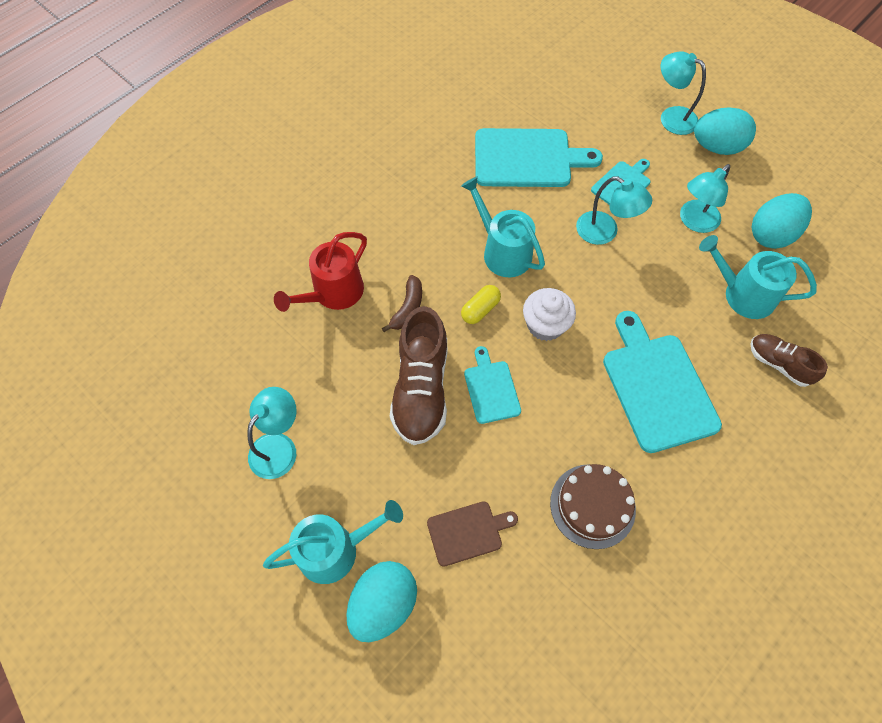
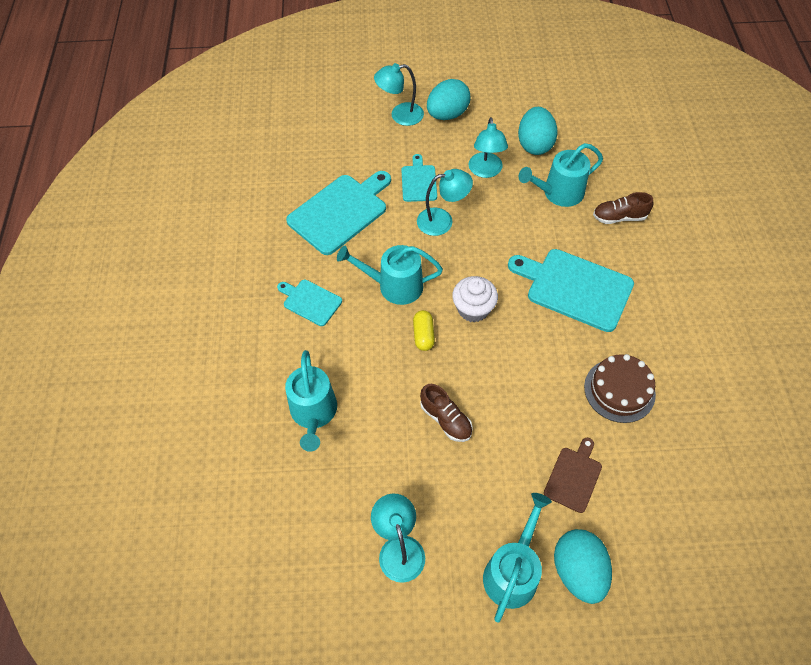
camera: 45 degrees left, 5 degrees down
red watering can [274,232,367,312] -> turquoise watering can [285,350,337,452]
brown banana [382,275,422,332] -> none
brown shoe [390,306,447,445] -> brown shoe [420,384,473,442], size x0.57
turquoise cutting board [464,346,521,424] -> turquoise cutting board moved to [277,280,342,326]

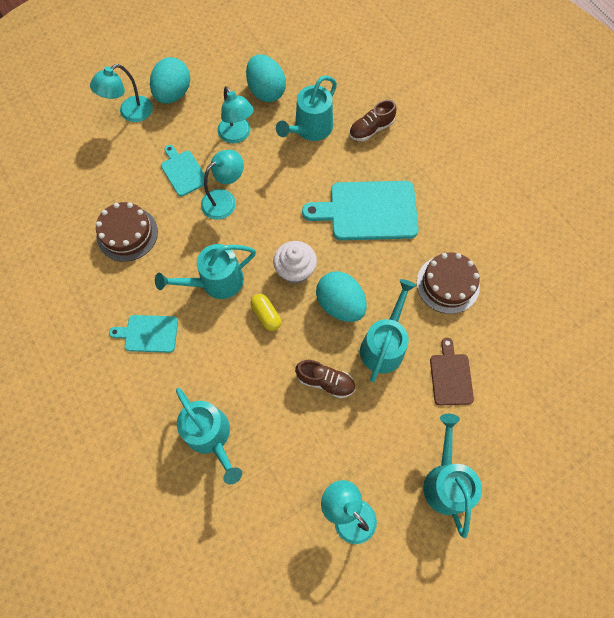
camera: 30 degrees left, 10 degrees up
turquoise cutting board [286,171,391,255] -> brown cake [96,202,158,262]
turquoise egg [554,529,612,604] -> turquoise egg moved to [316,271,367,322]
none -> turquoise watering can [360,279,416,382]

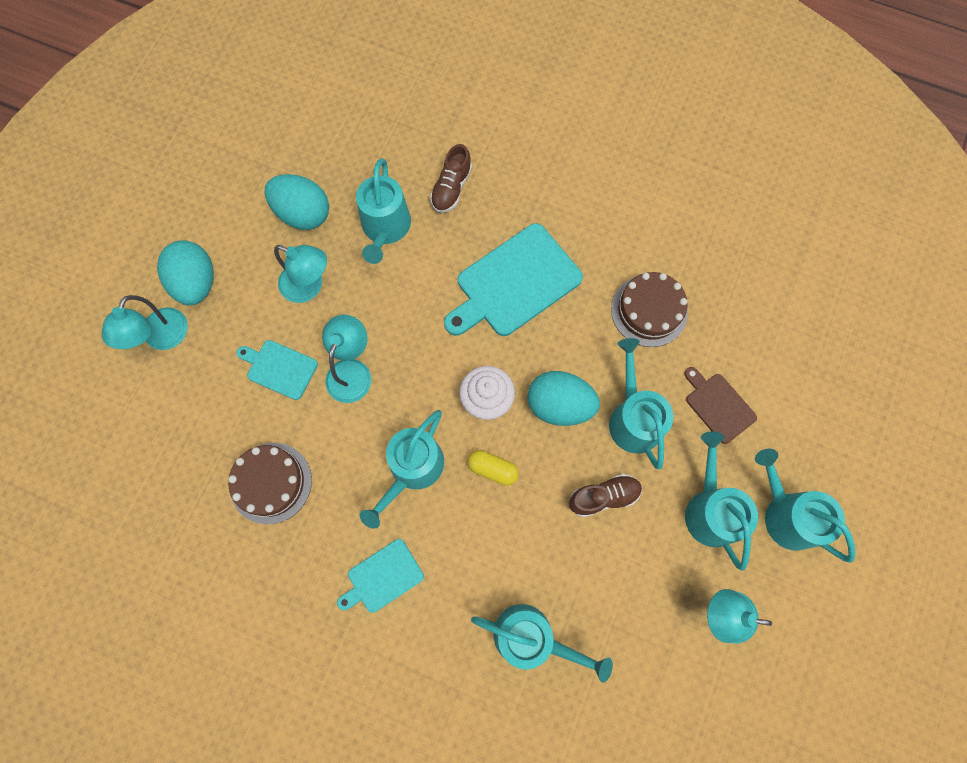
camera: 35 degrees left, 5 degrees up
none -> turquoise watering can [685,432,758,571]

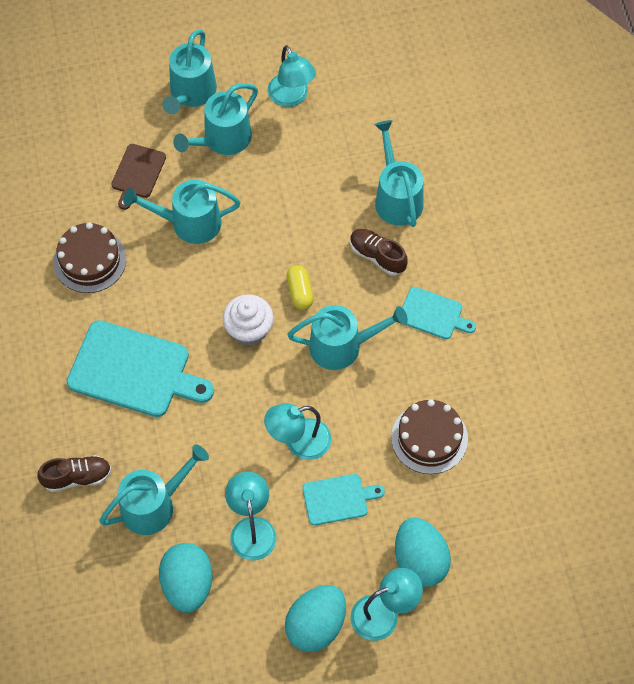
camera: 125 degrees left, 10 degrees down
turquoise cutting board [236,340,318,400] -> turquoise cutting board turned 90 degrees counterclockwise [303,474,385,525]
turquoise egg [527,371,600,426] -> turquoise egg moved to [395,517,451,587]
brown shoe [569,474,642,517] -> brown shoe moved to [350,229,408,275]
turquoise watering can [609,338,673,469] -> turquoise watering can turned 45 degrees clockwise [123,179,241,244]

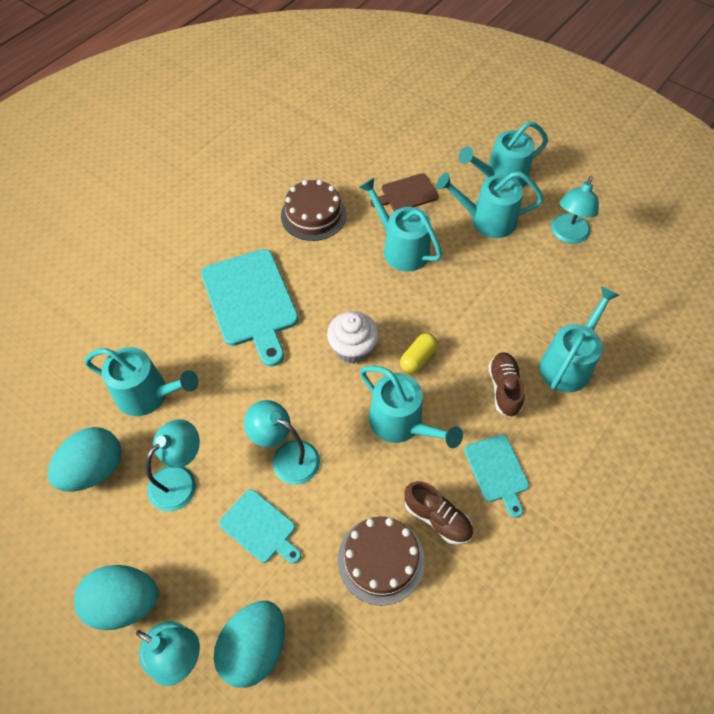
camera: 50 degrees right, 5 degrees down
brown shoe [37,455,112,492] -> brown shoe moved to [404,481,473,545]

